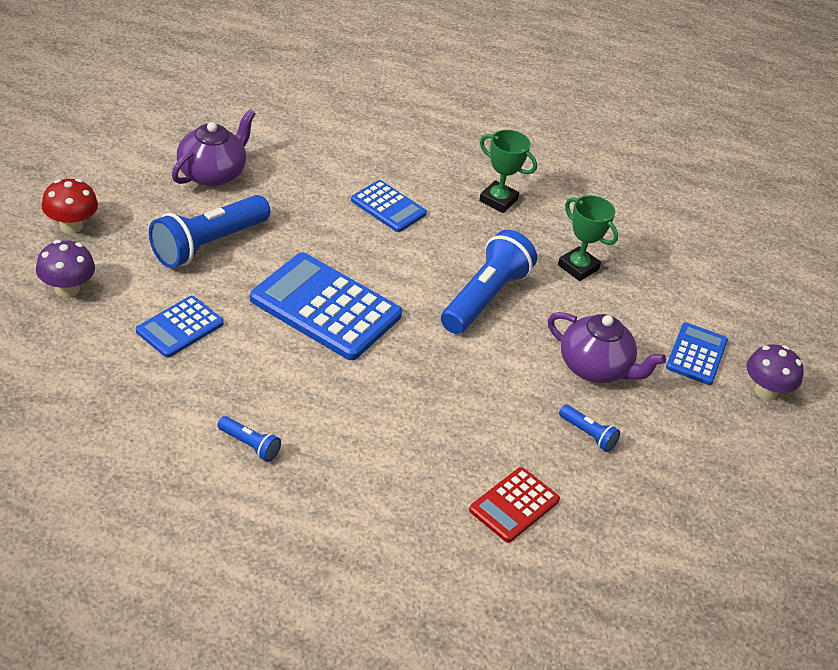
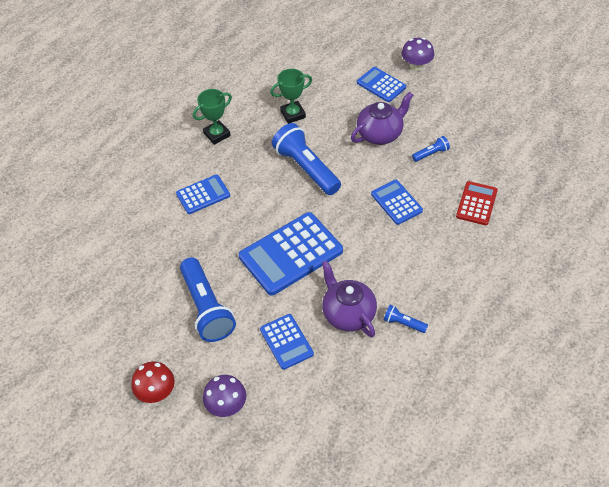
camera: 60 degrees left, 10 degrees up
purple teapot [172,109,255,187] -> purple teapot moved to [322,260,377,337]
blue flashlight [218,416,281,462] -> blue flashlight turned 120 degrees counterclockwise [384,305,428,333]
red calculator [469,467,560,543] -> red calculator turned 135 degrees counterclockwise [456,181,498,225]
none -> blue calculator [371,180,423,225]

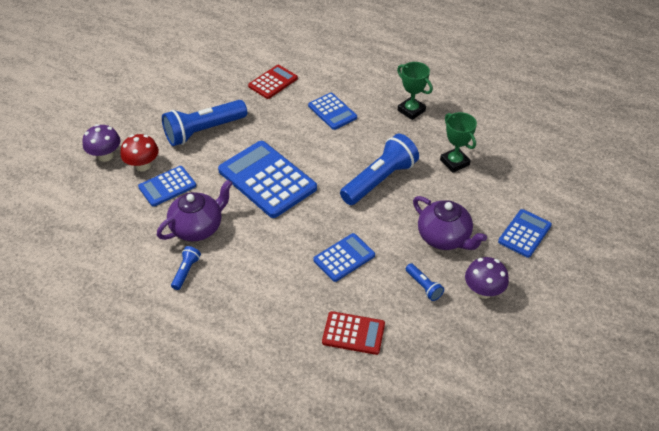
camera: 80 degrees right, 5 degrees down
red mushroom [131,361,175,403] -> red mushroom moved to [121,134,159,171]
purple mushroom [401,37,434,71] -> purple mushroom moved to [465,257,509,299]
none -> red calculator [248,65,298,99]

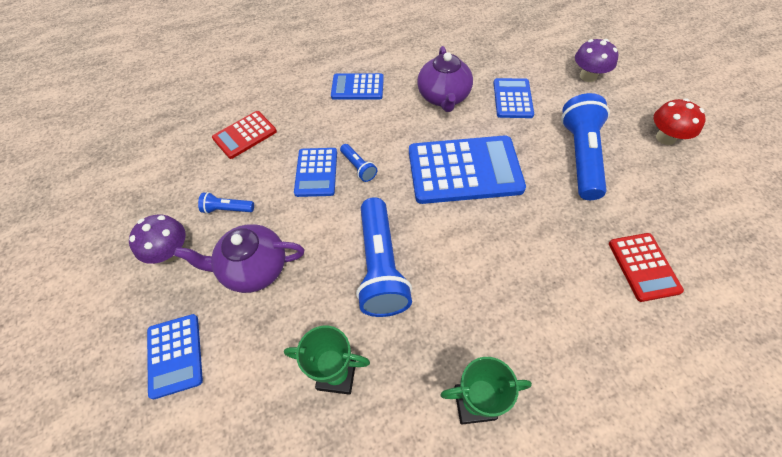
camera: 130 degrees right, 10 degrees up
red mushroom [121,134,159,171] -> red mushroom moved to [653,99,706,145]
blue flashlight [171,246,201,290] -> blue flashlight moved to [340,144,377,182]
blue calculator [308,93,357,130] -> blue calculator moved to [331,73,384,100]

